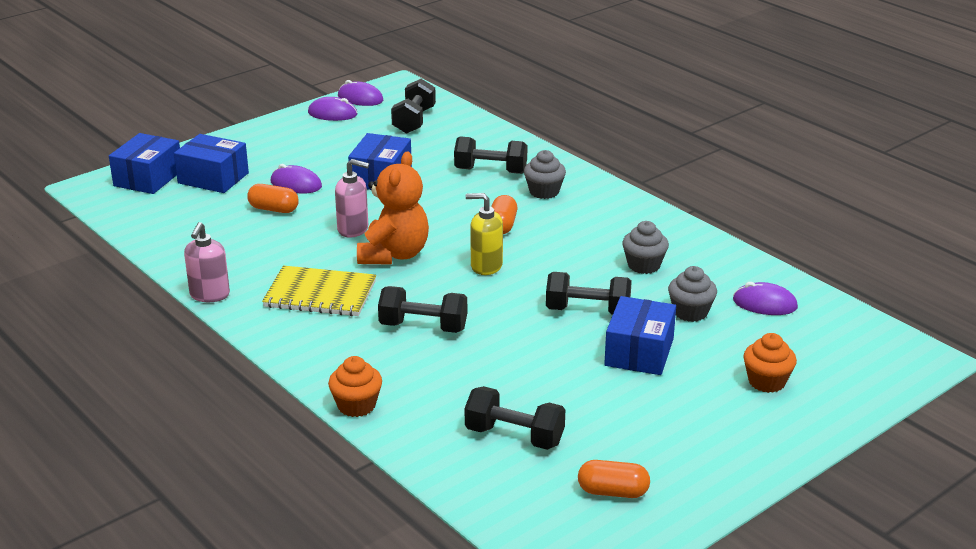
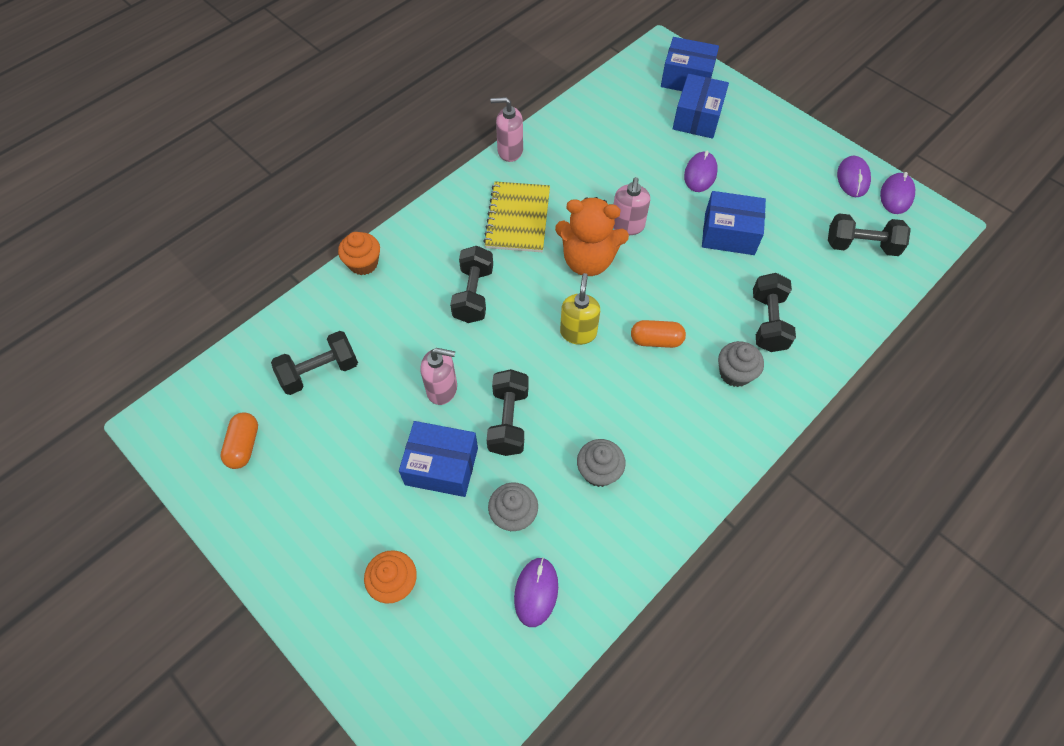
camera: 85 degrees right, 30 degrees up
orange capsule [247,184,299,213] -> none
black dumbbell [465,386,565,450] -> black dumbbell turned 45 degrees clockwise [271,331,358,395]
none -> pink soap dispenser [420,348,457,405]

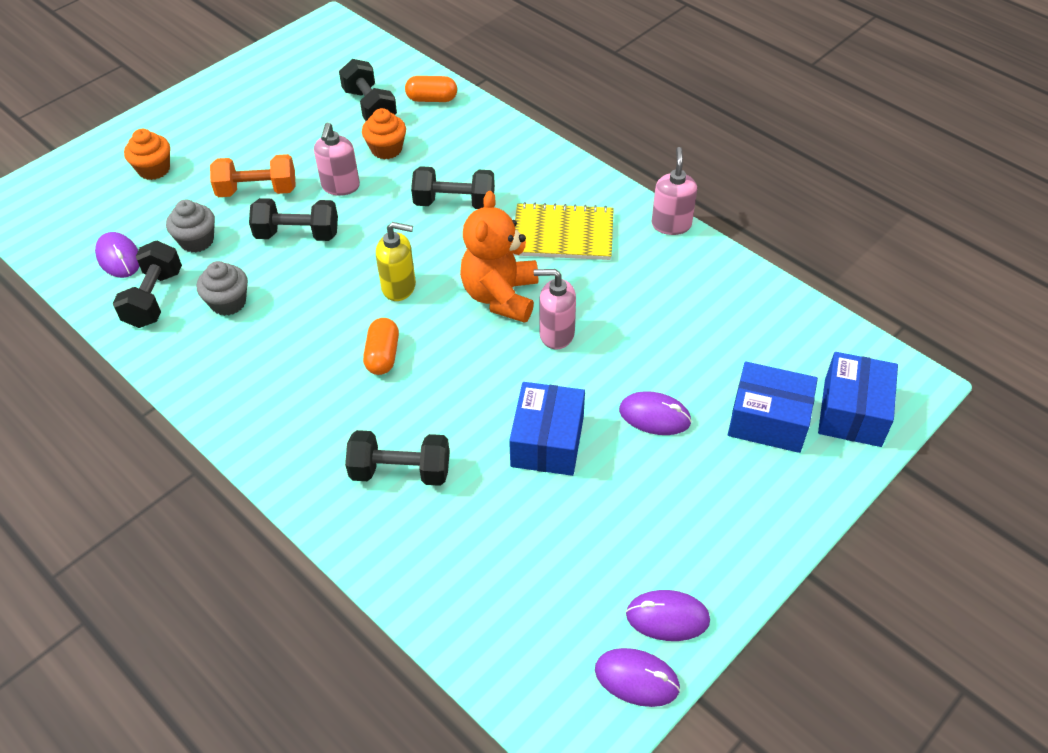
camera: 90 degrees right, 10 degrees down
orange capsule [220,413,258,469] -> orange capsule moved to [405,76,457,102]
orange cupcake [338,232,380,275] -> orange cupcake moved to [362,108,406,159]
blue box [399,421,478,497] -> orange dumbbell [210,154,296,197]
purple mouse [514,557,558,627] -> purple mouse turned 45 degrees clockwise [95,232,139,278]
grey cupcake [718,341,764,387] -> none
black dumbbell [828,213,911,256] -> black dumbbell moved to [112,241,182,328]

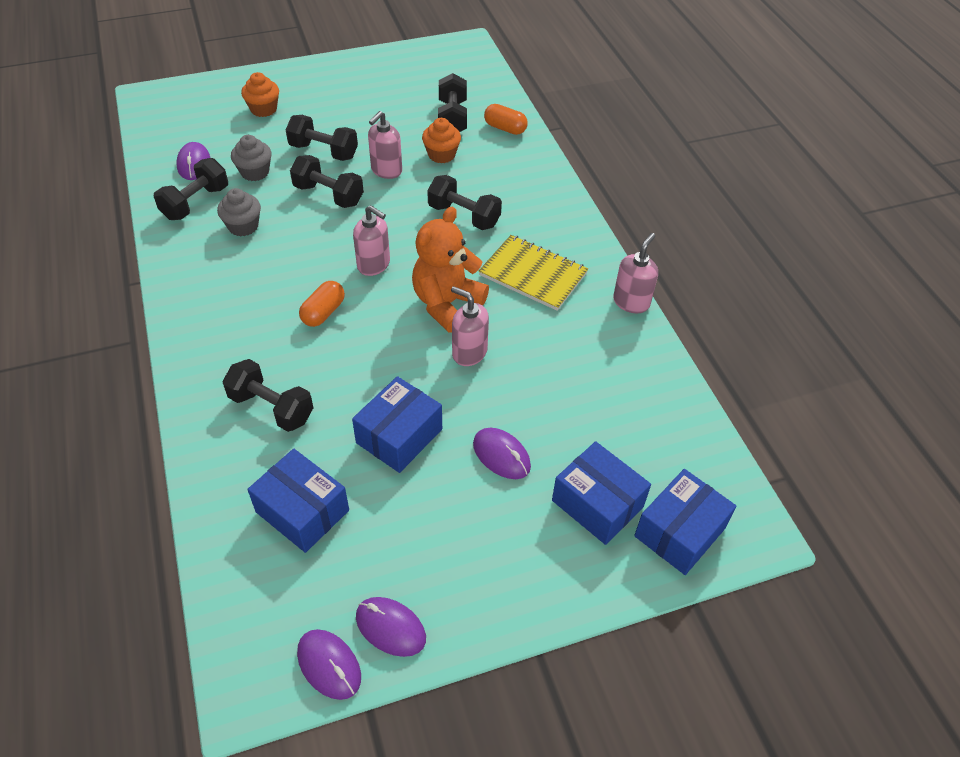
camera: 25 degrees right, 0 degrees up
orange dumbbell [210,154,296,197] -> black dumbbell [286,115,358,161]
yellow soap dispenser [376,222,416,301] -> pink soap dispenser [353,205,390,276]
none -> blue box [247,449,349,553]

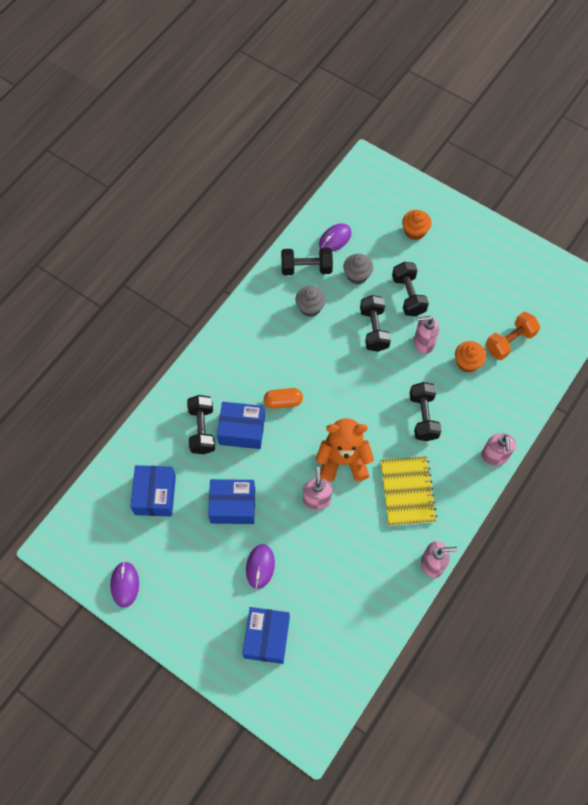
camera: 55 degrees right, 15 degrees up
purple mouse [297,629,361,700] -> none
pink soap dispenser [353,205,390,276] -> pink soap dispenser moved to [481,433,516,466]
black dumbbell [438,73,467,132] -> orange dumbbell [486,312,540,360]
orange capsule [484,104,528,135] -> none
blue box [634,469,737,575] -> blue box moved to [217,402,265,449]

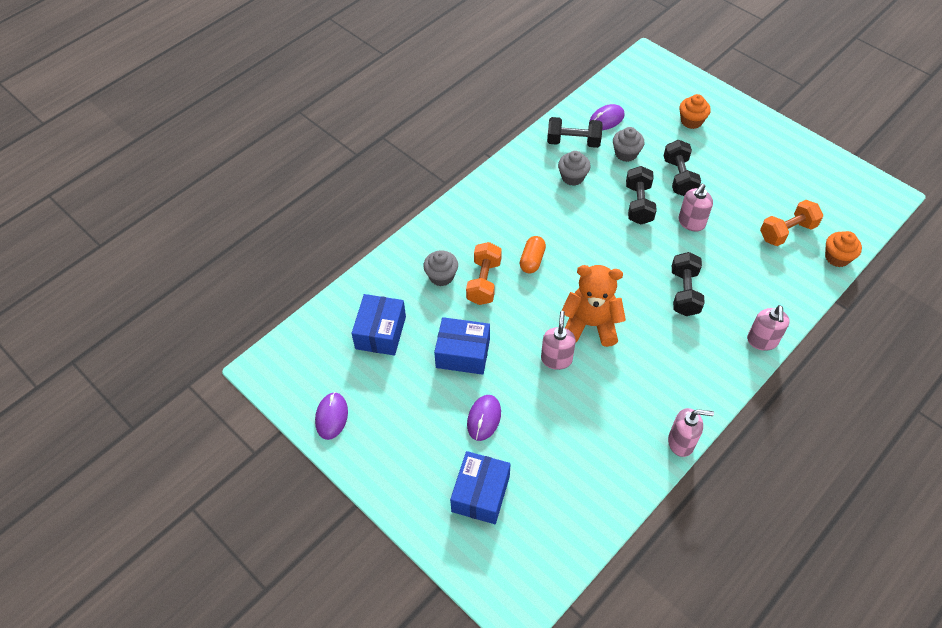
camera: 10 degrees right, 10 degrees down
black dumbbell [187,395,215,454] -> grey cupcake [423,250,458,286]
blue box [217,402,265,449] -> orange dumbbell [466,242,502,305]
orange capsule [264,388,303,409] -> orange capsule turned 75 degrees counterclockwise [520,236,546,273]
yellow notebook [380,456,437,526] -> none
pink soap dispenser [414,316,439,354] -> pink soap dispenser turned 60 degrees counterclockwise [678,184,713,231]
orange cupcake [455,341,486,372] -> orange cupcake moved to [825,231,862,267]

